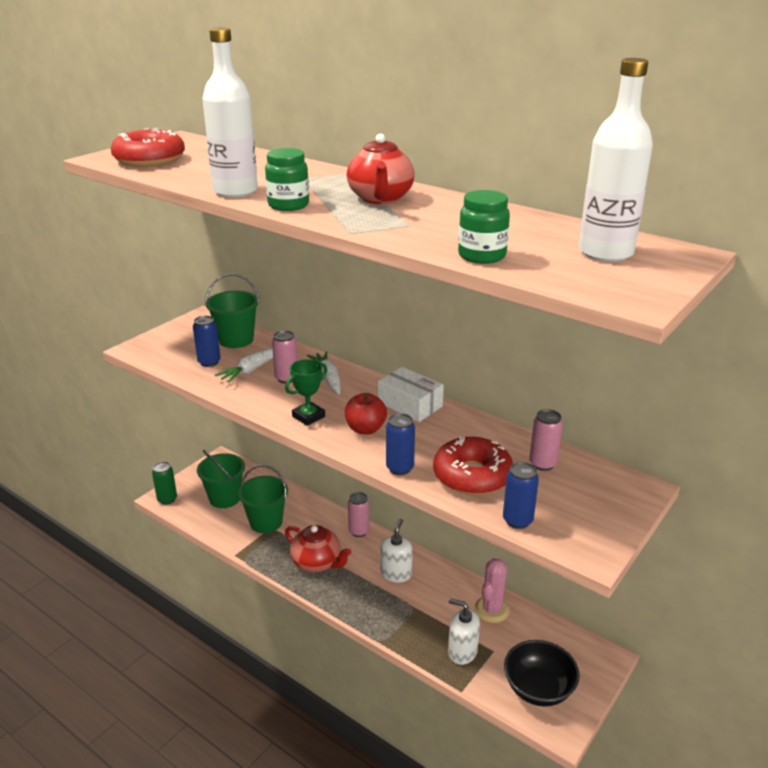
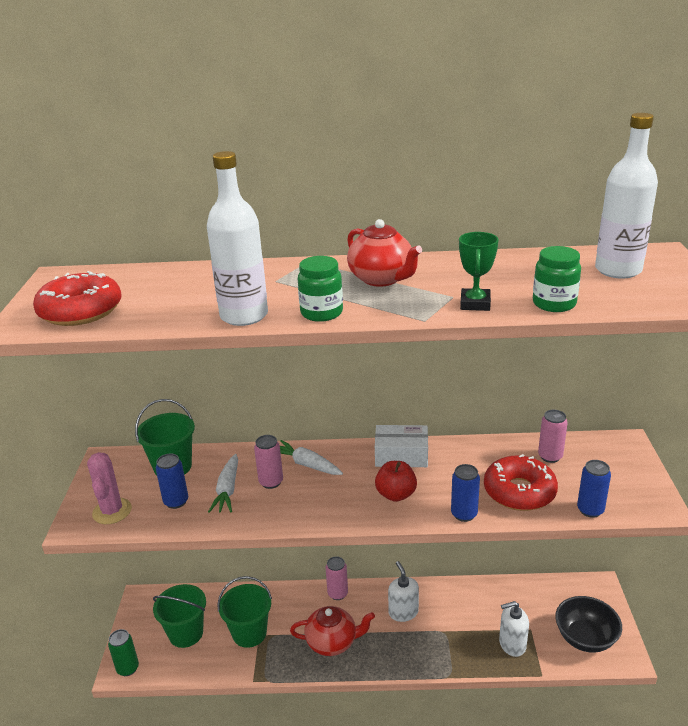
camera: 35 degrees left, 0 degrees up
green trophy [285,360,328,426] -> green trophy moved to [459,232,499,311]
pink cactus [474,558,510,623] -> pink cactus moved to [87,452,132,524]

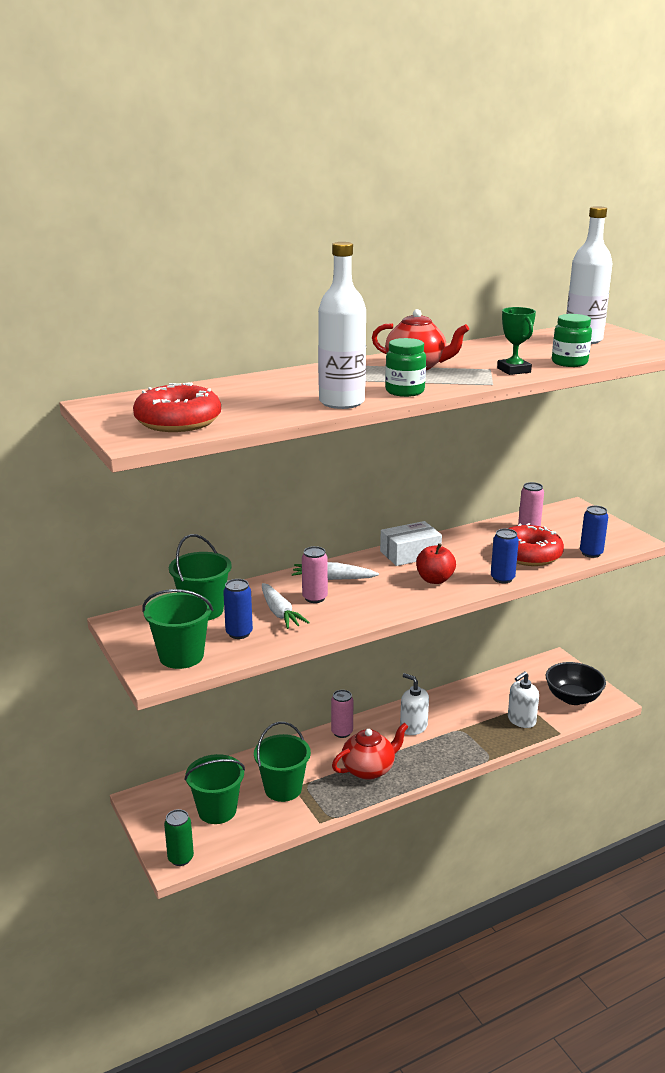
camera: 30 degrees left, 5 degrees down
pink cactus [87,452,132,524] -> green bucket [142,589,213,669]

